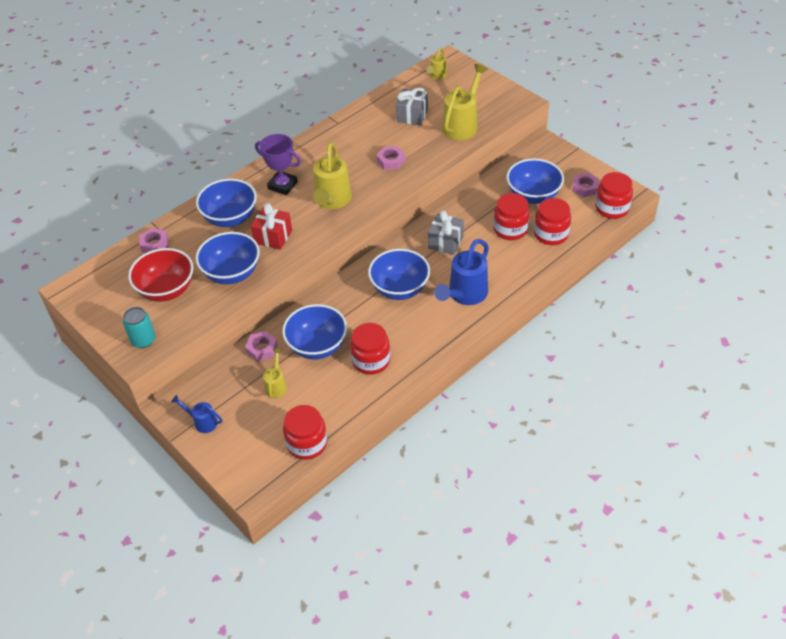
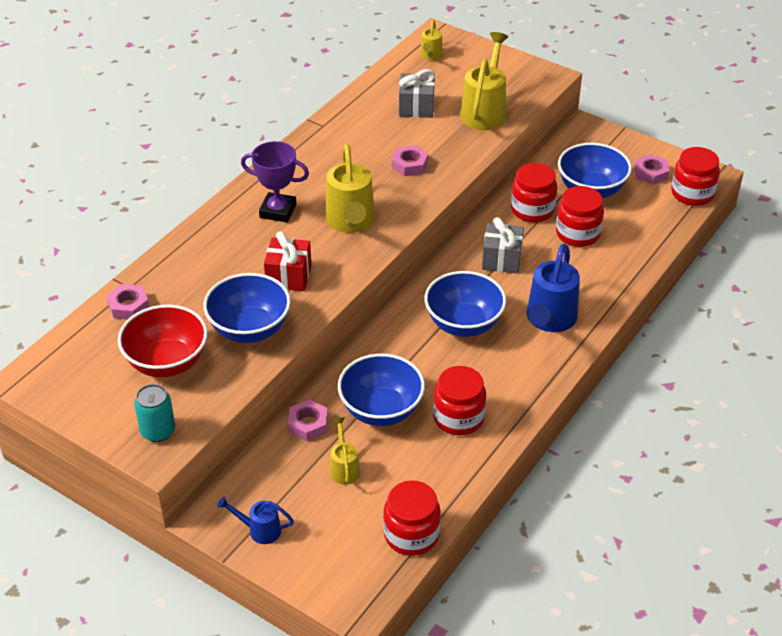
camera: 15 degrees left, 5 degrees down
blue bowl [196,179,257,227] -> none
red jar [534,198,571,245] -> red jar moved to [511,163,557,222]

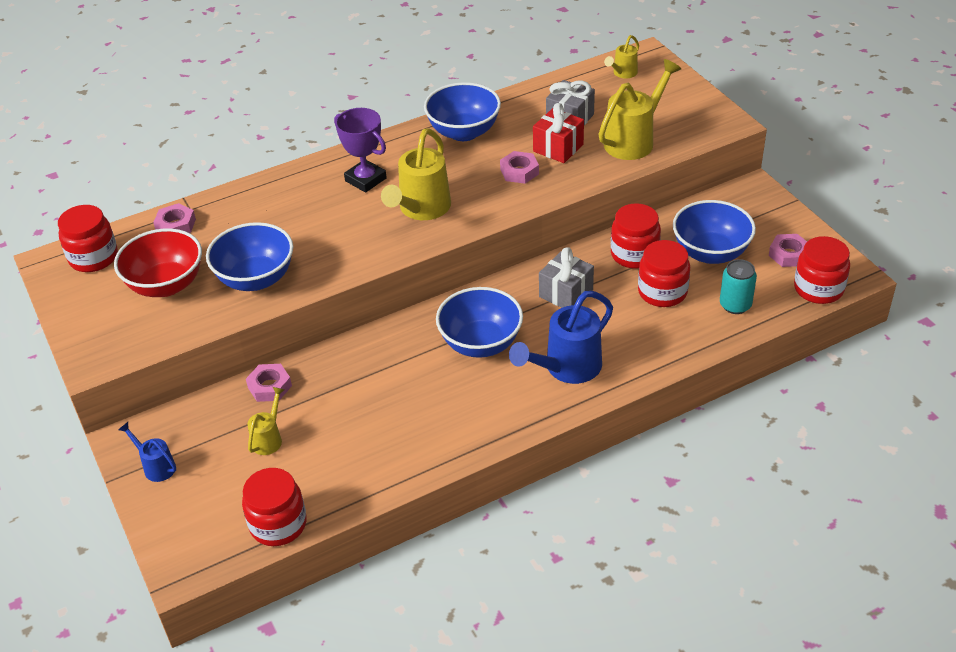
camera: 30 degrees right, 0 degrees up
turquoise can [134,384,175,442] -> turquoise can moved to [720,259,757,314]
red gift [264,231,311,291] -> red gift moved to [533,103,584,163]
blue bowl [338,354,425,426] -> blue bowl moved to [424,82,501,141]
red jar [433,366,486,435] -> red jar moved to [58,205,118,272]

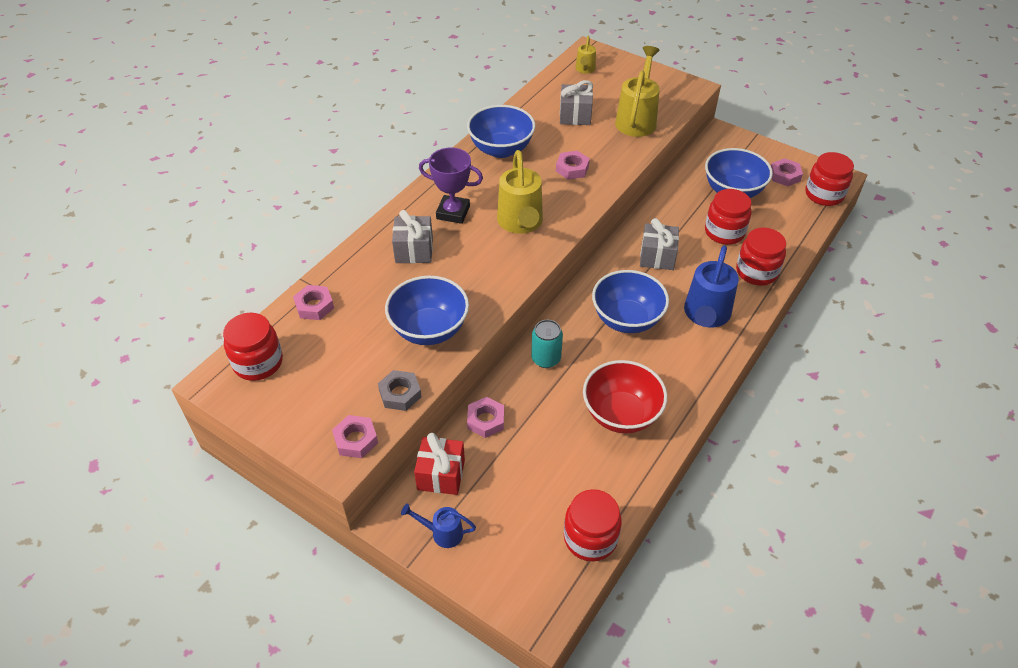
camera: 30 degrees left, 5 degrees up
red bowl [114,228,202,297] -> red bowl moved to [583,360,667,433]
yellow watering can [247,387,285,455] -> none
red gift [533,103,584,163] -> red gift moved to [414,433,465,495]
red jar [611,203,661,269] -> red jar moved to [736,228,786,285]
turquoise can [720,259,757,314] -> turquoise can moved to [531,320,563,368]
none -> pink nut [332,415,378,458]
none -> grey nut [378,370,422,411]
none -> grey gift [392,210,433,263]

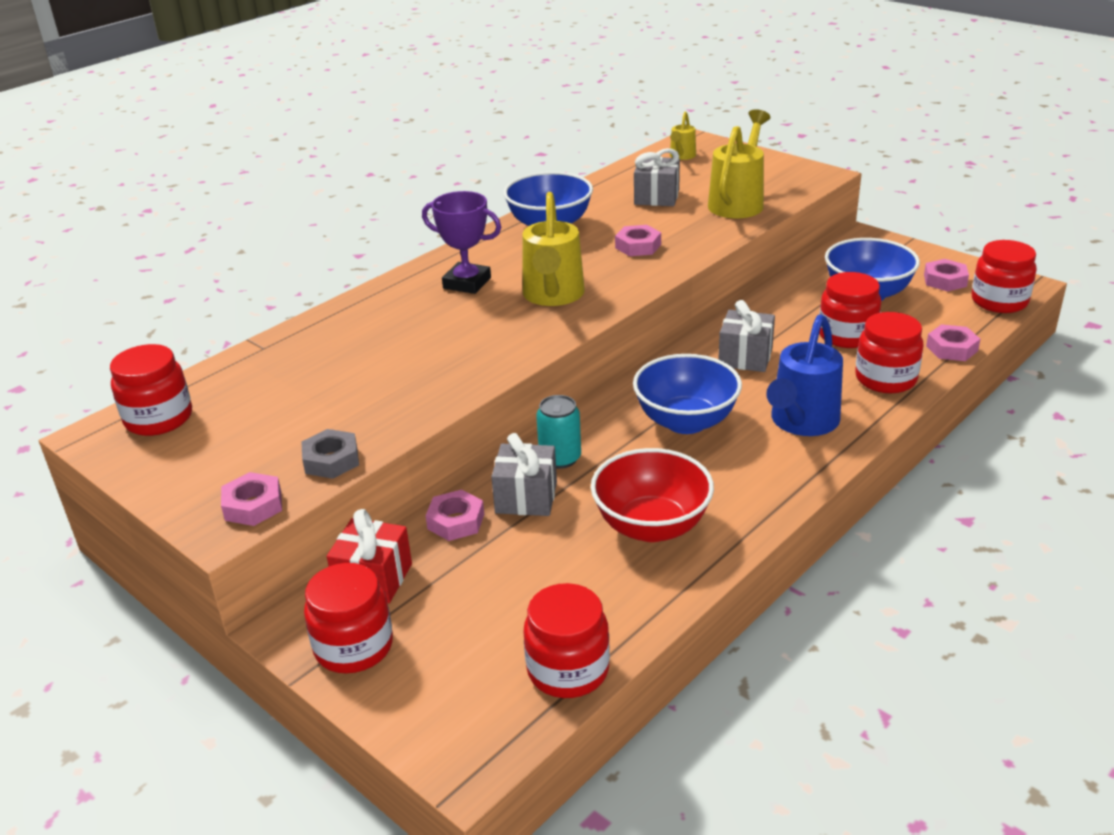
camera: 10 degrees right, 15 degrees down
pink nut [293,285,334,320] -> pink nut moved to [926,324,980,361]
blue bowl [385,276,469,345] -> none
grey gift [392,210,433,263] -> grey gift moved to [491,433,557,516]
blue watering can [401,504,476,548] -> red jar [304,563,393,673]

